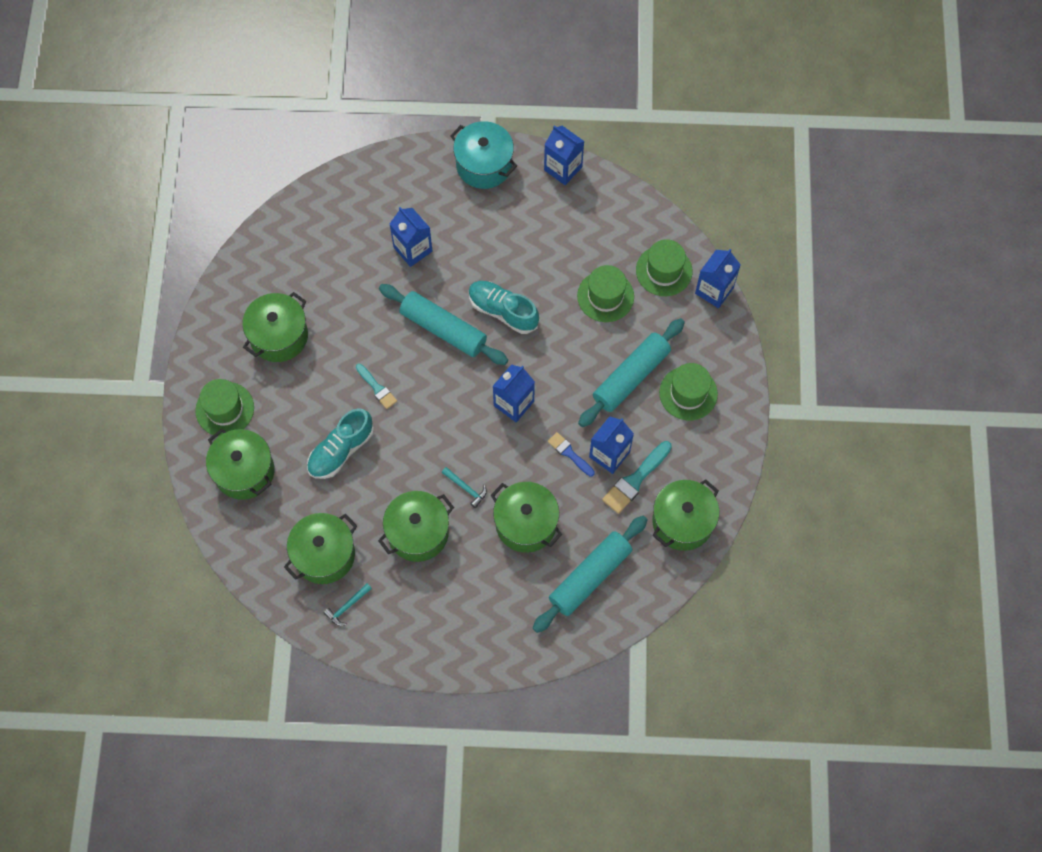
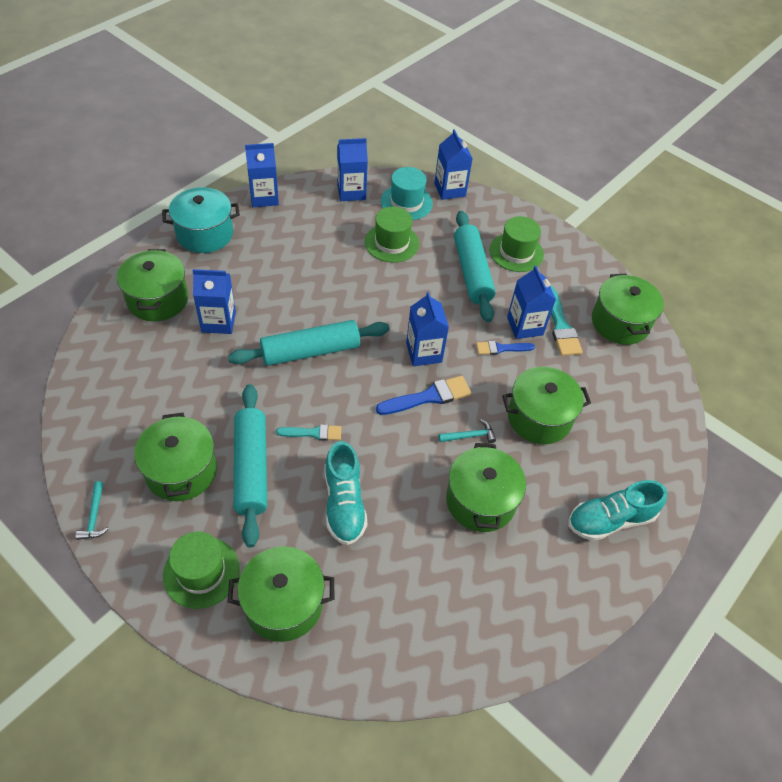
camera: 55 degrees left, 15 degrees down
green pot [284,513,357,584] -> green pot moved to [117,249,188,321]
turquoise hammer [324,583,372,626] -> turquoise hammer moved to [75,481,109,540]
turquoise shoe [469,281,539,334] -> turquoise shoe moved to [568,480,667,541]
turquoise rolling pin [533,516,648,633] -> turquoise rolling pin moved to [234,384,267,547]
green hat [636,239,692,296] -> turquoise hat [381,167,433,220]
none -> blue carton [337,138,368,201]
none -> blue brush [376,376,471,415]

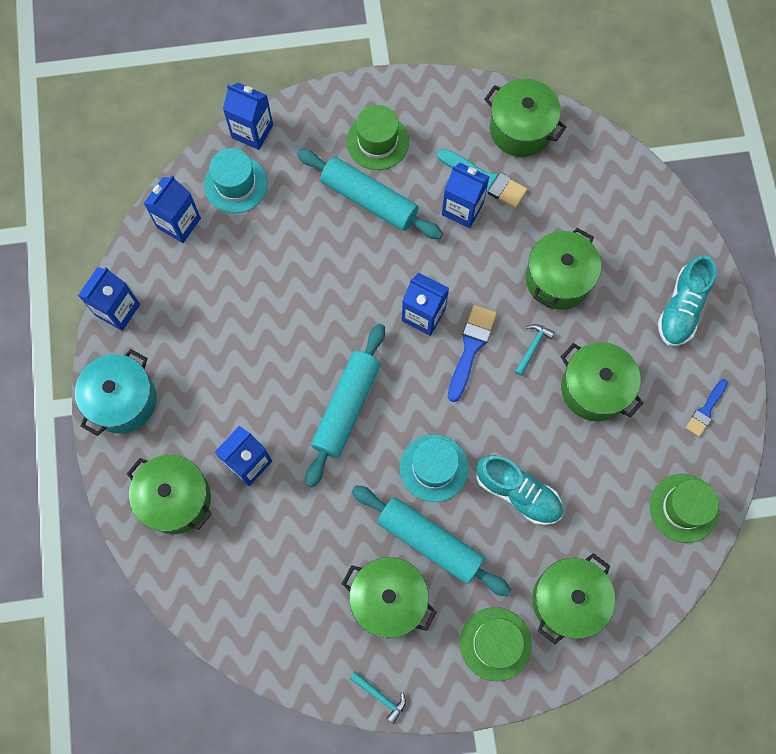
camera: 45 degrees left, 20 degrees up
turquoise brush [276,424,341,441] -> turquoise hat [400,434,468,502]
green hat [365,207,419,263] -> green hat moved to [649,474,719,543]
blue brush [476,341,535,355] -> blue brush moved to [686,379,728,437]

